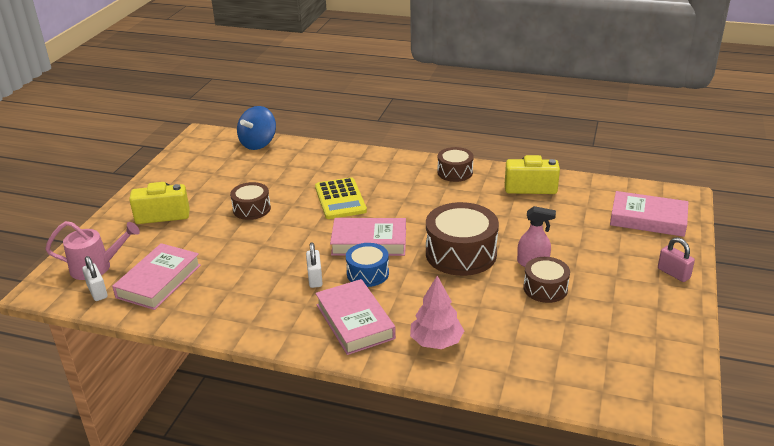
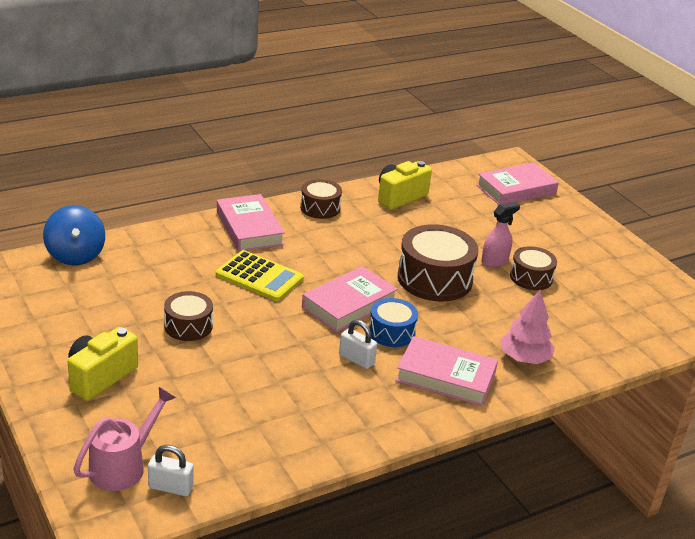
camera: 50 degrees left, 0 degrees up
pink book [112,243,201,310] -> pink book moved to [217,194,285,252]
pink padlock [658,237,695,282] -> none

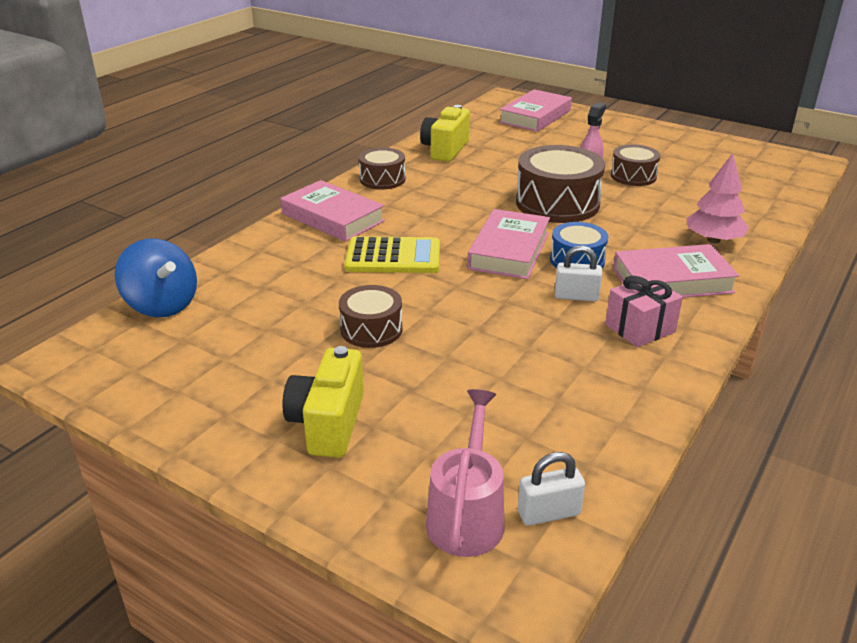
camera: 25 degrees left, 0 degrees up
none -> pink gift [605,276,683,347]

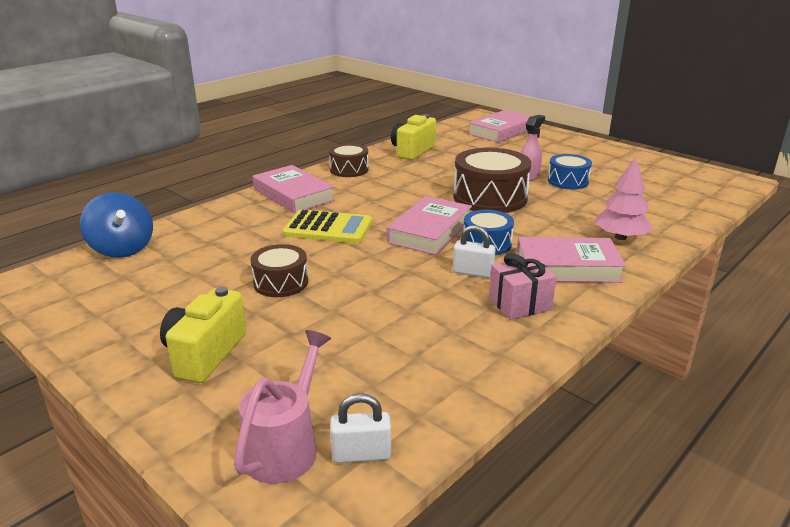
camera: 10 degrees right, 5 degrees down
brown drum [611,144,661,186] -> blue drum [548,154,592,189]

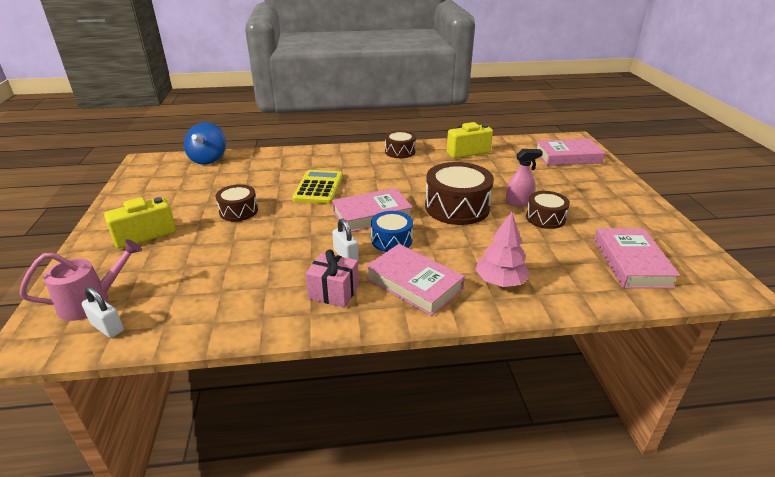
camera: 40 degrees right, 5 degrees up
pink book [253,165,335,214] -> pink book moved to [594,228,680,288]
yellow calculator [283,209,372,243] -> yellow calculator turned 135 degrees counterclockwise [292,170,343,204]
blue drum [548,154,592,189] -> brown drum [526,191,570,229]

